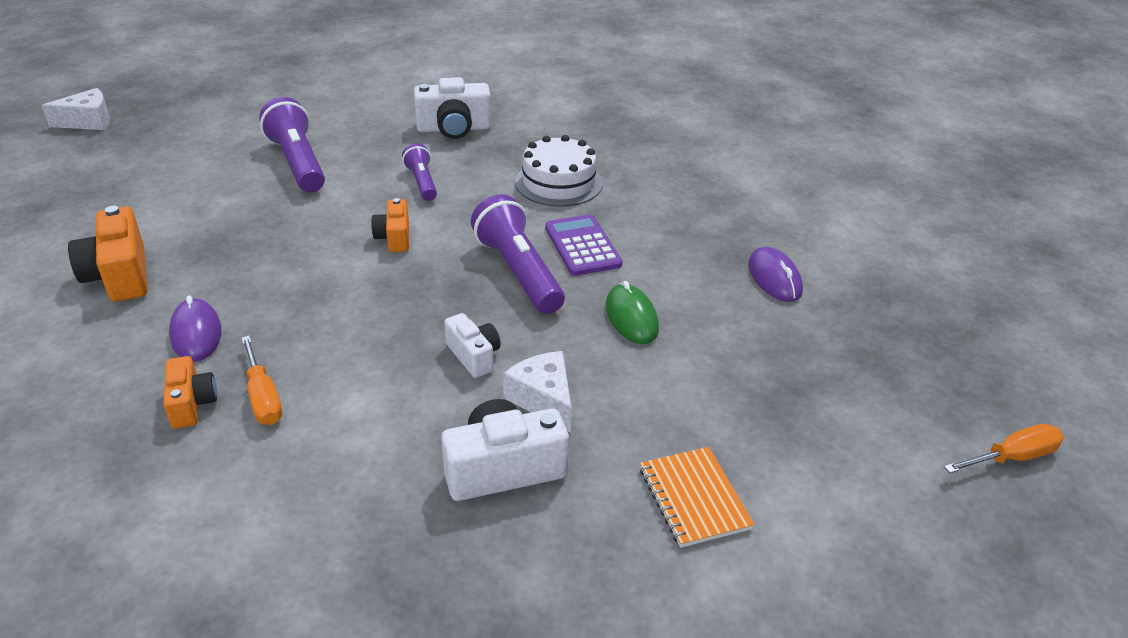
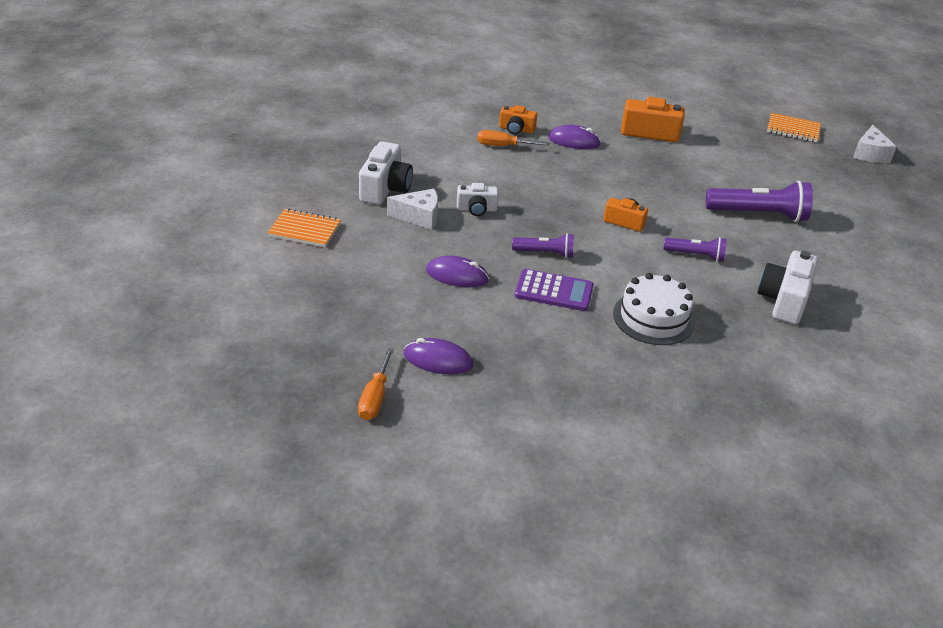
camera: 120 degrees right, 0 degrees up
purple flashlight [471,194,565,314] -> purple flashlight [512,233,574,258], size x0.57
green mouse [606,281,659,344] -> purple mouse [426,256,489,287]
orange screwdriver [944,424,1064,473] -> orange screwdriver moved to [358,348,394,420]
none -> orange notebook [767,113,821,143]

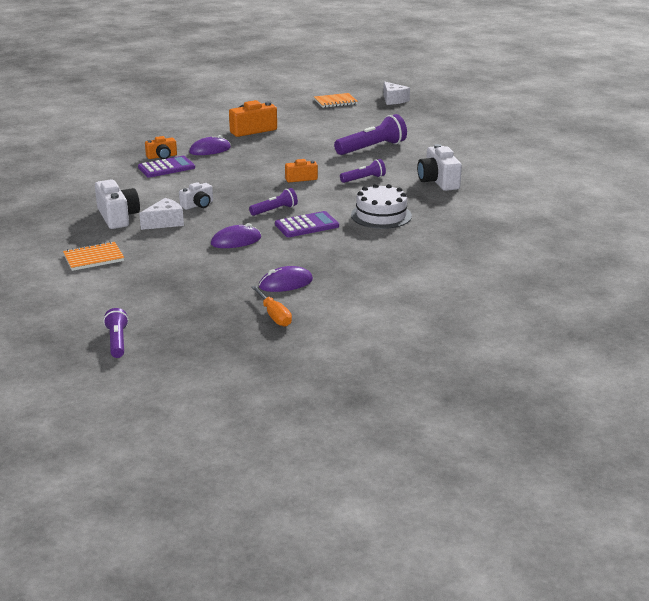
camera: 35 degrees left, 10 degrees down
orange screwdriver [477,130,550,146] -> purple calculator [138,156,195,178]
none -> purple flashlight [103,308,129,358]

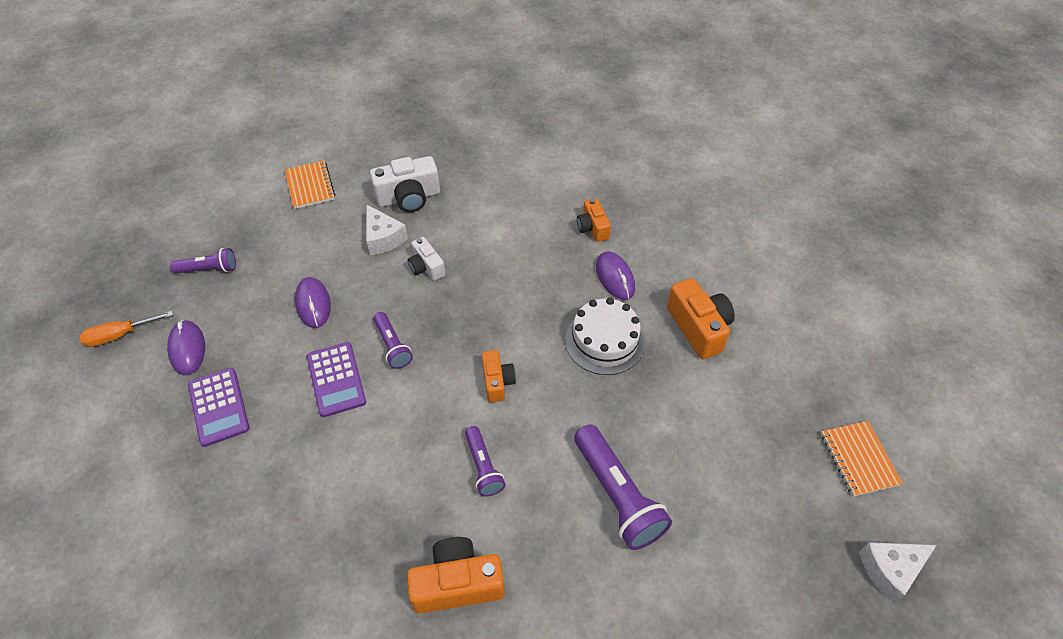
camera: 95 degrees right, 25 degrees up
purple flashlight [103,308,129,358] -> purple flashlight moved to [170,248,236,274]
purple calculator [138,156,195,178] -> purple calculator moved to [188,368,249,447]
white cake [351,184,412,229] -> white cake moved to [565,297,645,375]
white camera [417,144,462,191] -> orange camera [407,537,505,614]

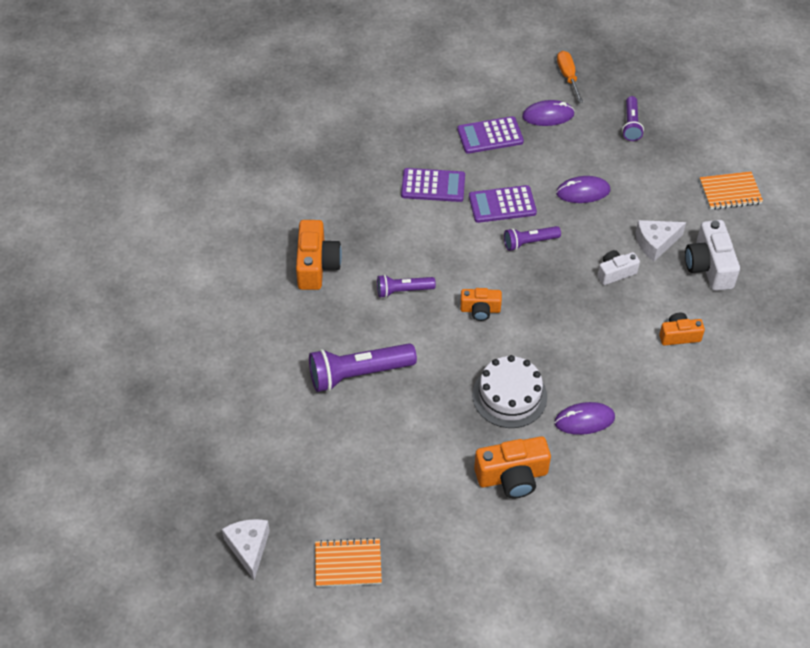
camera: 100 degrees right, 0 degrees up
orange camera [577,198,611,242] -> orange camera moved to [659,313,705,346]
none -> purple calculator [401,168,465,202]

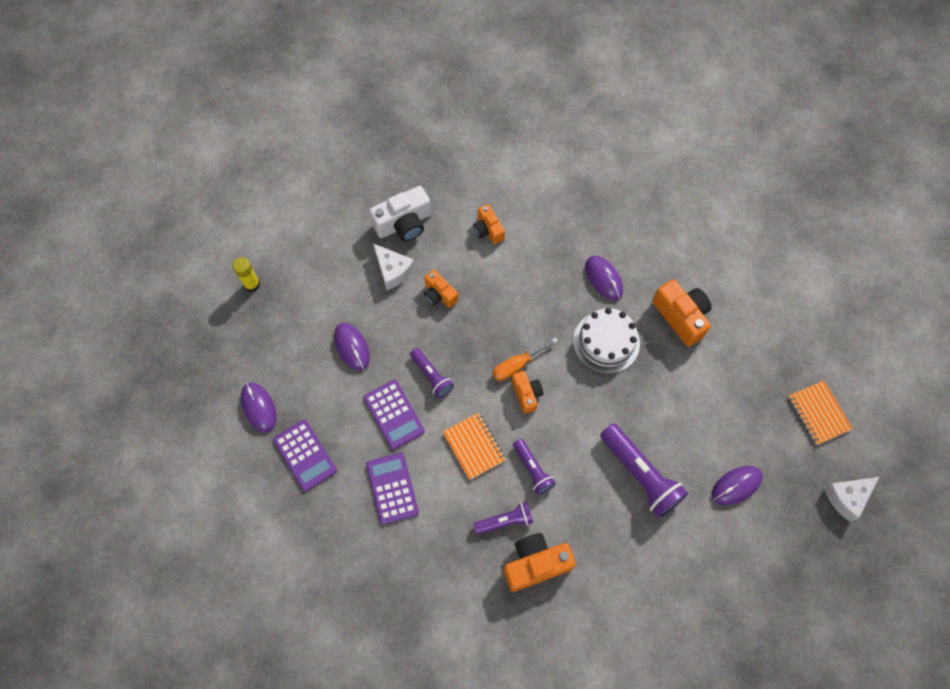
camera: 110 degrees left, 15 degrees up
orange screwdriver [557,51,583,103] -> orange screwdriver moved to [492,337,558,381]
white camera [598,250,640,285] -> orange camera [424,270,458,308]
purple flashlight [622,96,644,141] -> purple flashlight moved to [473,502,533,534]
orange notebook [700,171,763,210] -> orange notebook moved to [443,413,505,480]
none -> yellow glue stick [233,257,260,292]
none -> purple mouse [712,466,763,506]

